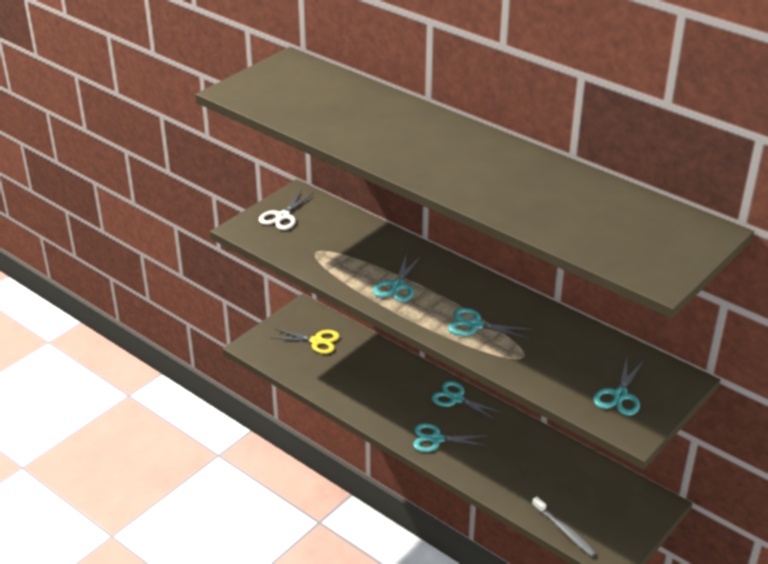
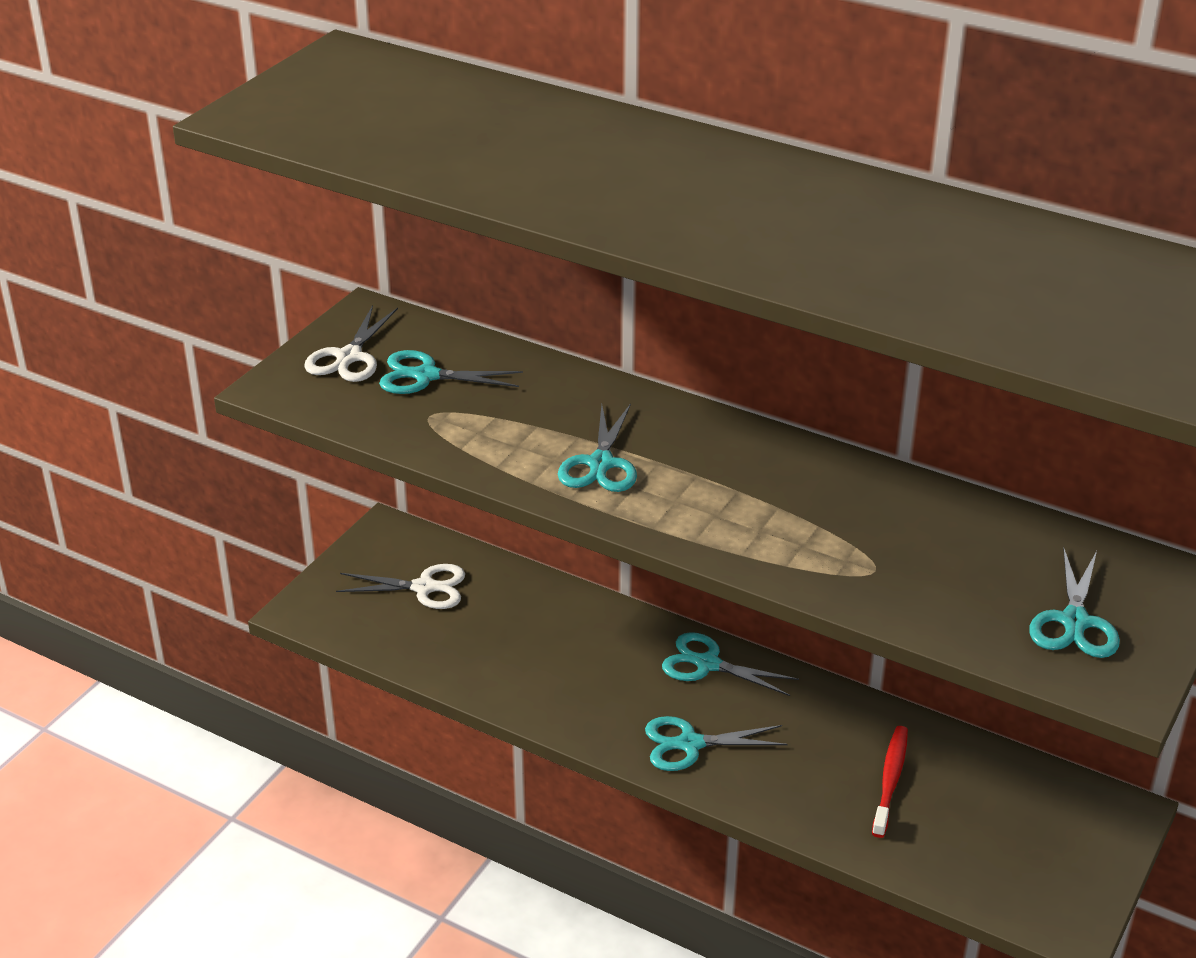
camera: 10 degrees left, 0 degrees up
yellow scissors [271,329,340,354] -> white scissors [336,564,465,609]
turquoise scissors [448,308,532,339] -> turquoise scissors moved to [379,350,523,394]
grey toothbrush [532,496,596,557] -> none
none -> red toothbrush [872,726,908,838]

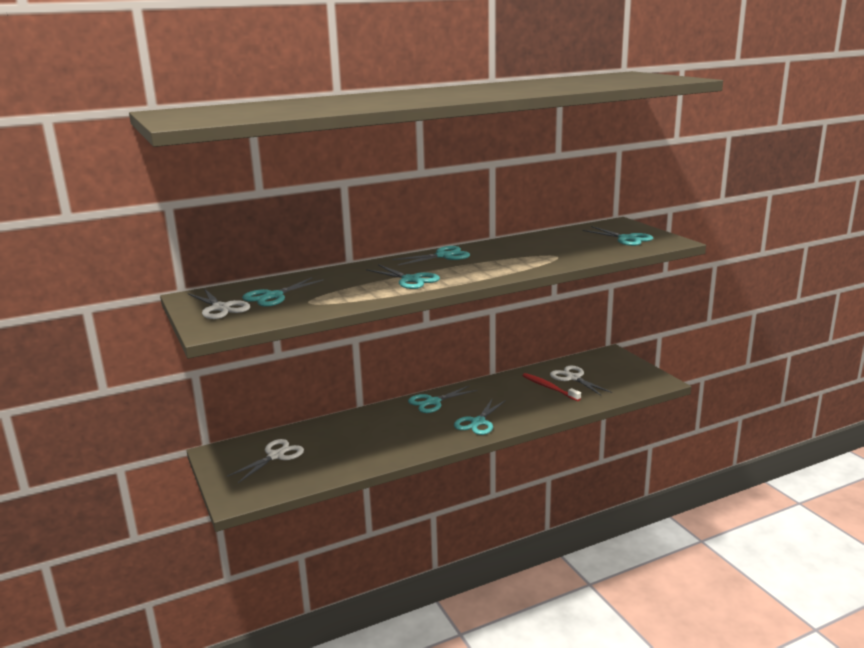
camera: 55 degrees left, 15 degrees down
none -> turquoise scissors [392,246,470,265]
none -> white scissors [550,365,612,396]

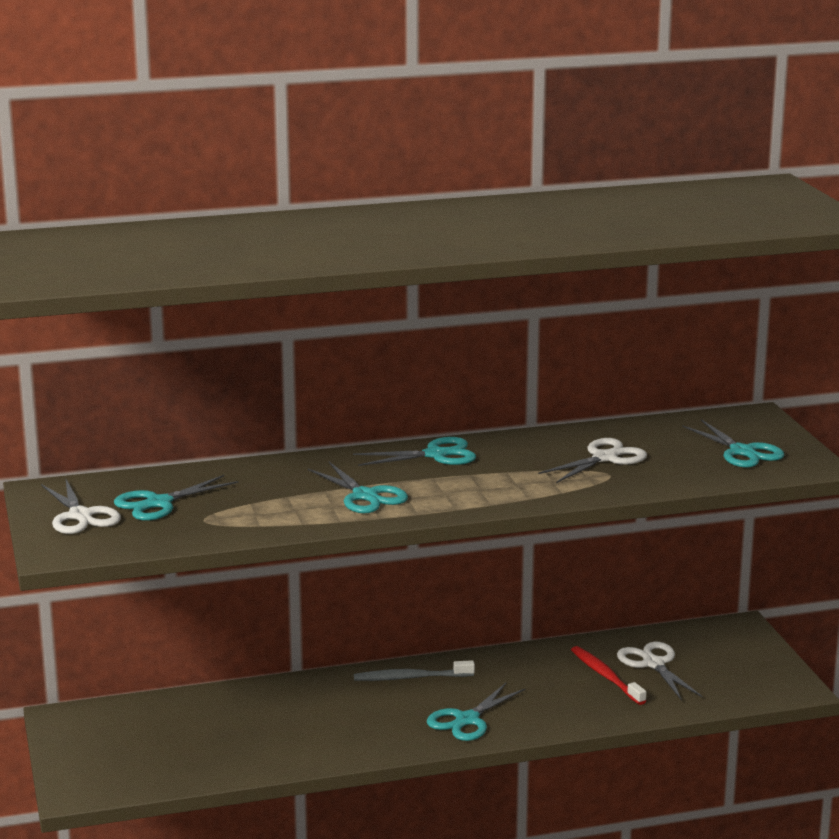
camera: 10 degrees right, 0 degrees up
white scissors [227,439,304,483] -> white scissors moved to [538,438,647,483]
turquoise scissors [408,386,478,413] -> grey toothbrush [354,660,475,681]

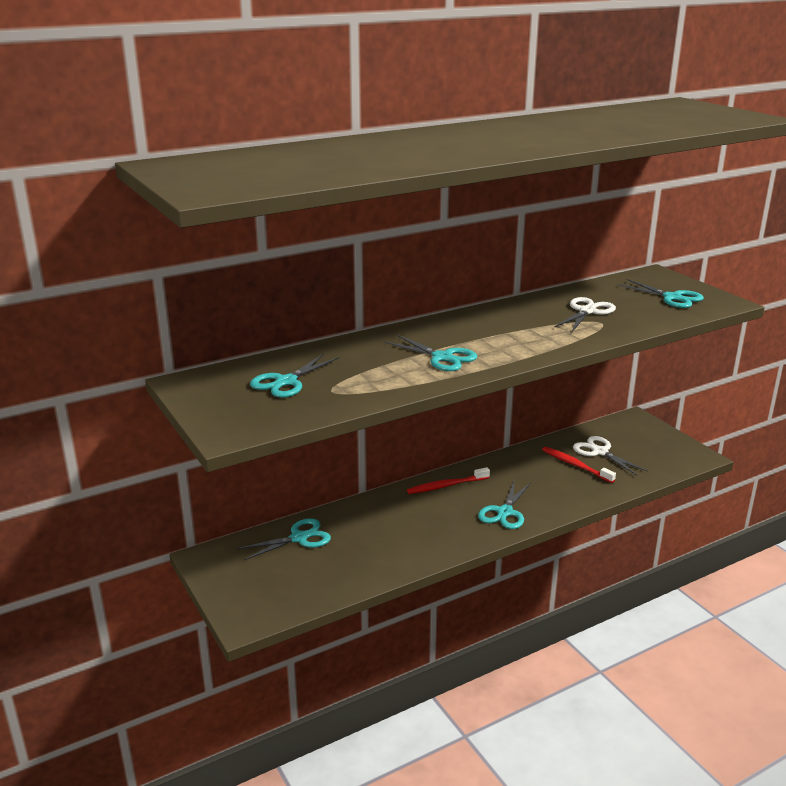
camera: 15 degrees left, 5 degrees up
white scissors [41,479,121,534] -> none
turquoise scissors [353,437,476,466] -> turquoise scissors moved to [237,518,331,561]
grey toothbrush [354,660,475,681] -> red toothbrush [407,467,490,494]

